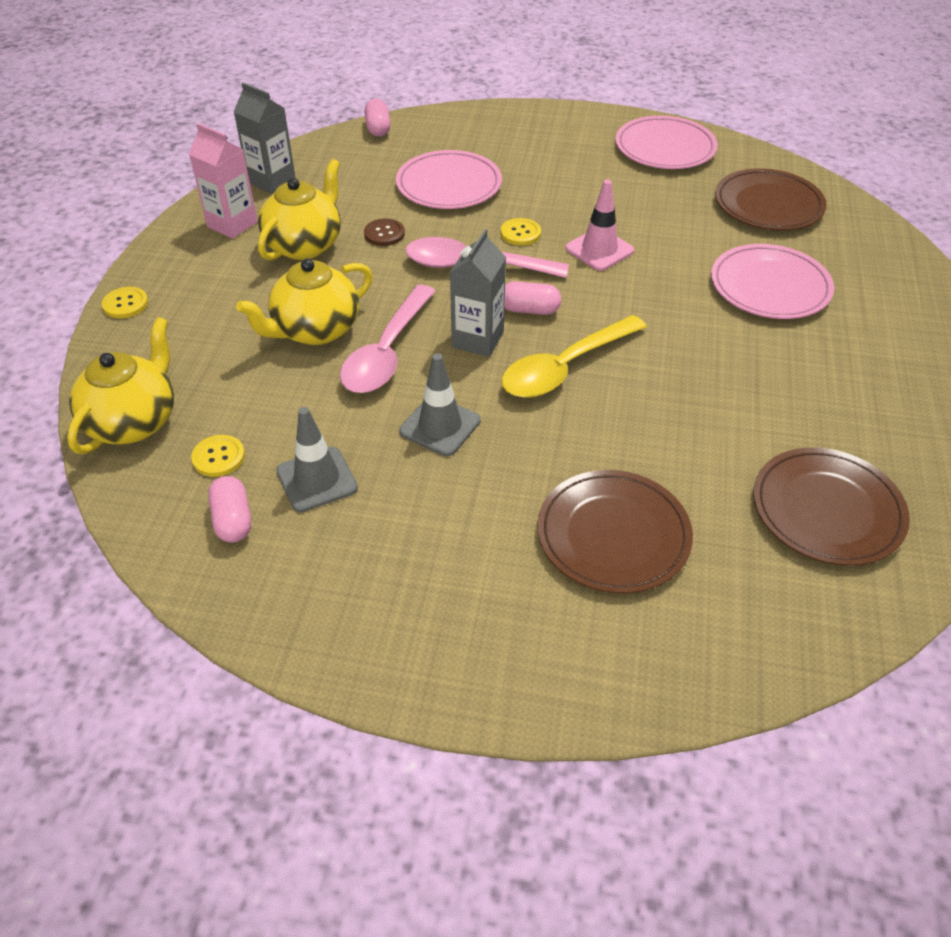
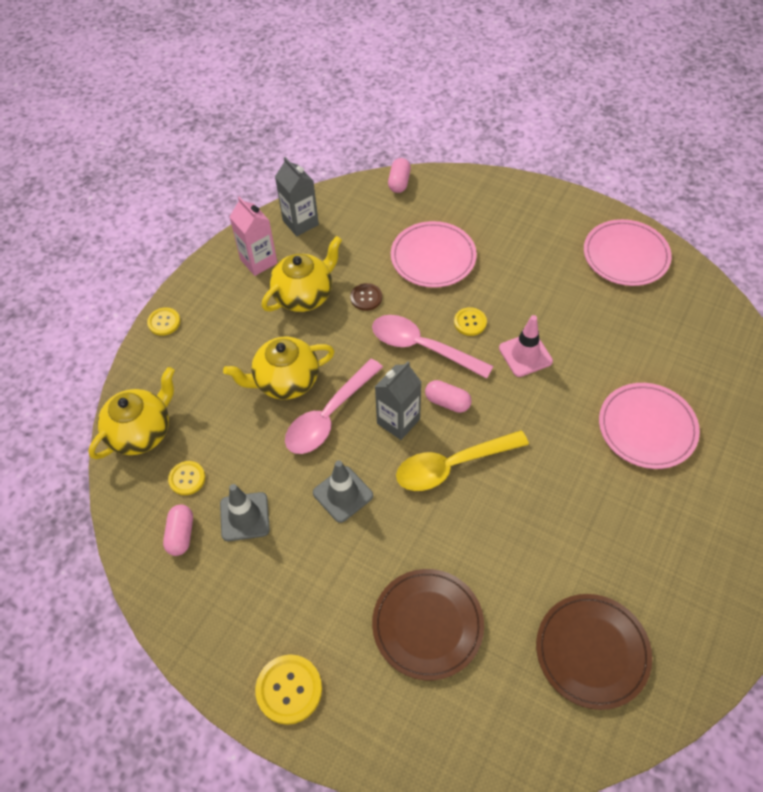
camera: 20 degrees right, 10 degrees up
brown plate [715,168,827,231] -> none
none -> yellow button [255,654,322,725]

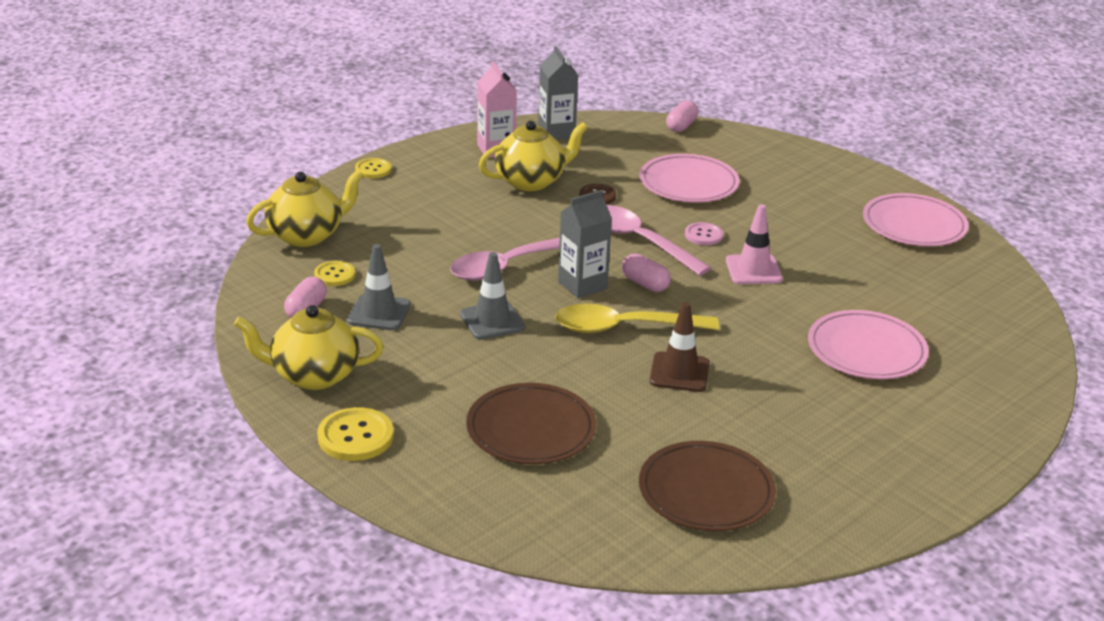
camera: 15 degrees right, 25 degrees down
yellow teapot [223,337,335,400] -> yellow teapot moved to [234,305,383,390]
yellow button [454,307,487,336] -> pink button [685,222,723,245]
none -> brown traffic cone [649,302,710,392]

